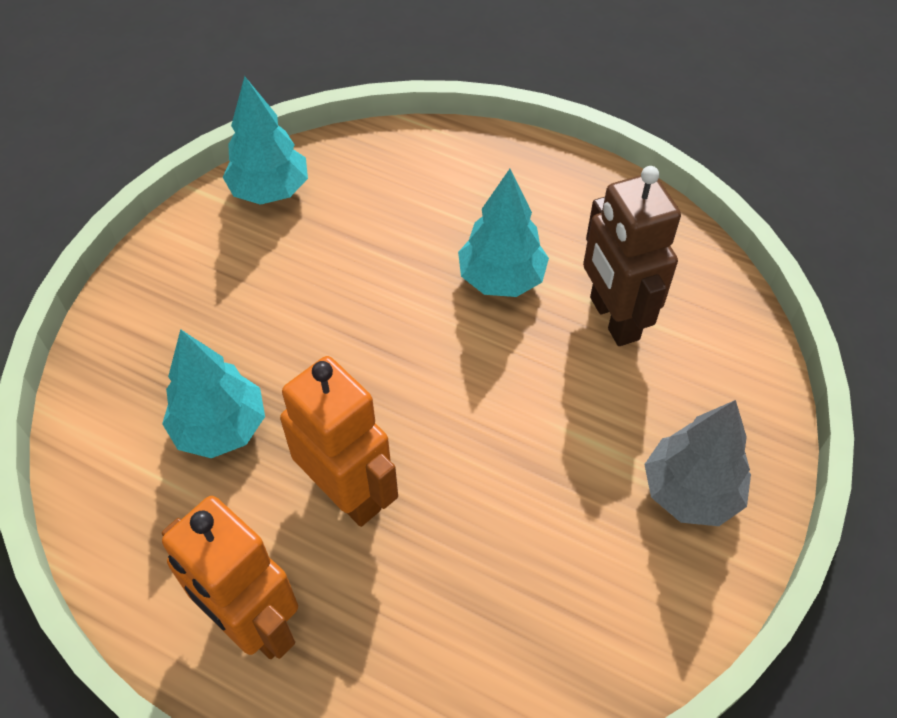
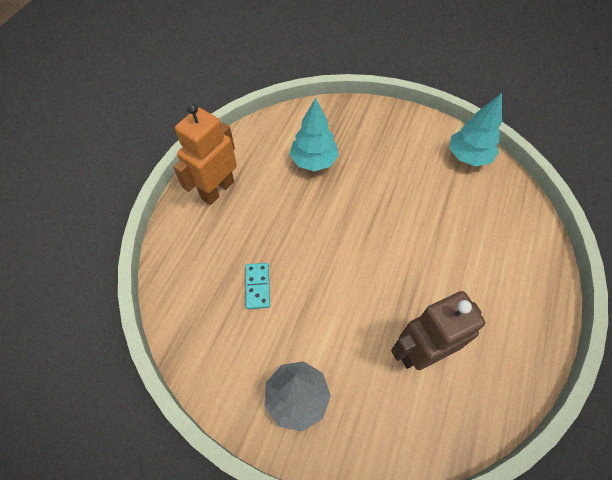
camera: 85 degrees right, 5 degrees up
orange robot [280,356,398,527] -> none
turquoise tree [458,169,549,297] -> none
none -> turquoise domino [245,263,270,309]

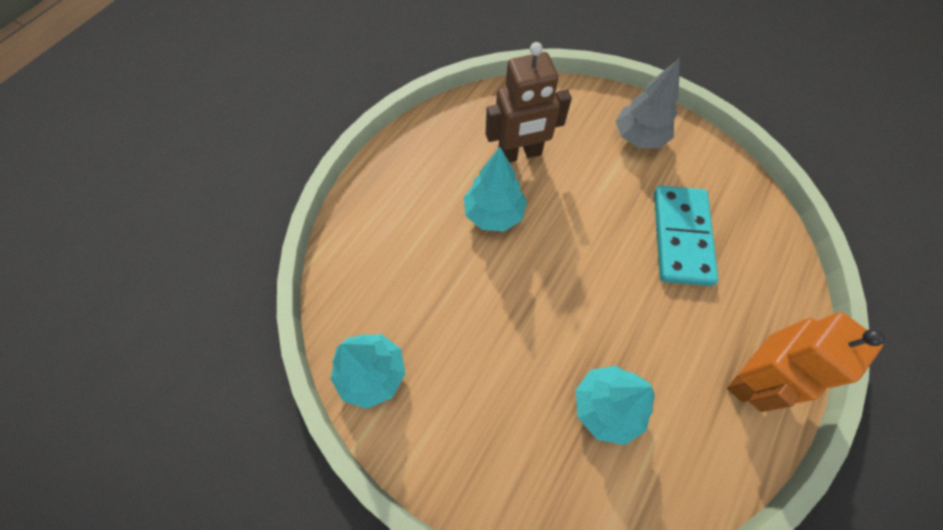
camera: 170 degrees left, 5 degrees up
turquoise domino [245,263,270,309] -> turquoise domino [654,186,718,286], size x1.97
none -> turquoise tree [464,147,527,232]

